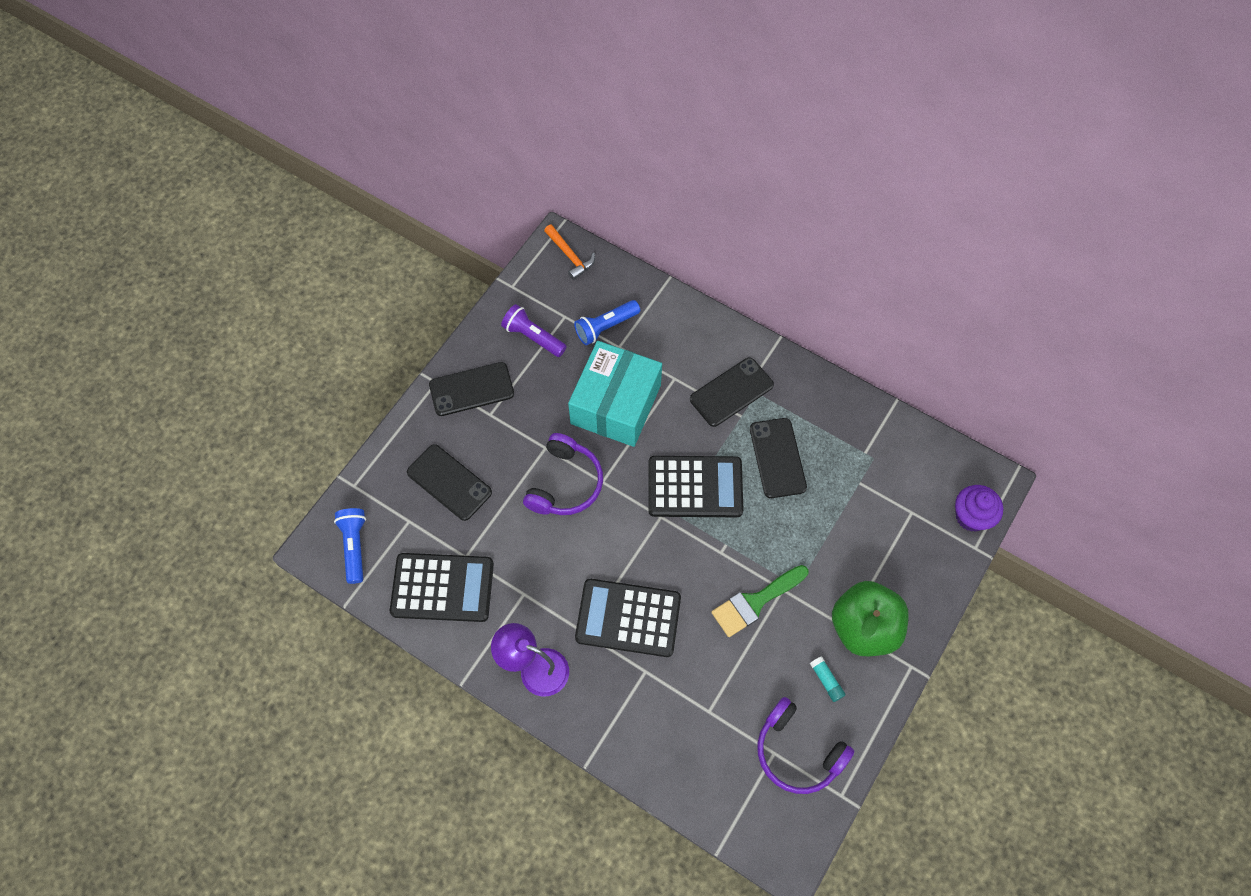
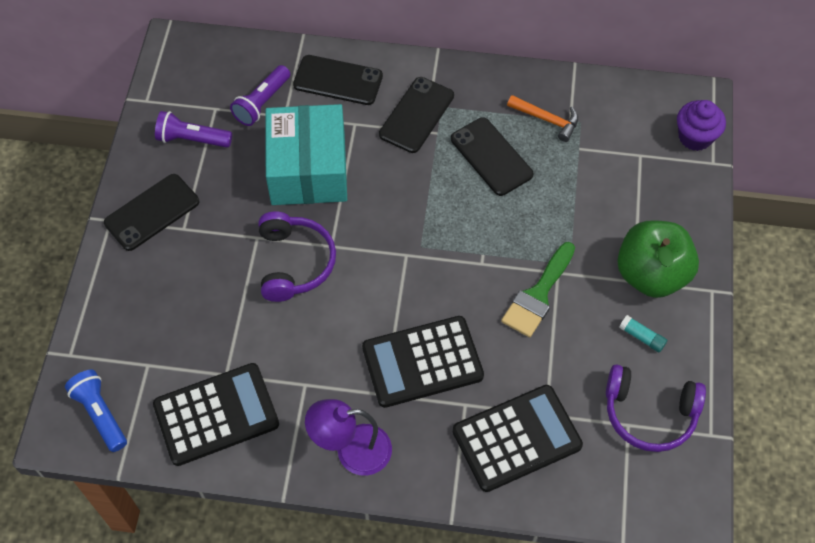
camera: 25 degrees left, 5 degrees down
black phone [407,444,492,521] -> black phone moved to [293,55,383,105]
orange hammer [544,225,595,280] -> orange hammer moved to [507,95,578,142]
blue flashlight [574,300,640,345] -> purple flashlight [230,65,290,126]
black calculator [648,456,743,517] -> black calculator moved to [453,385,583,492]

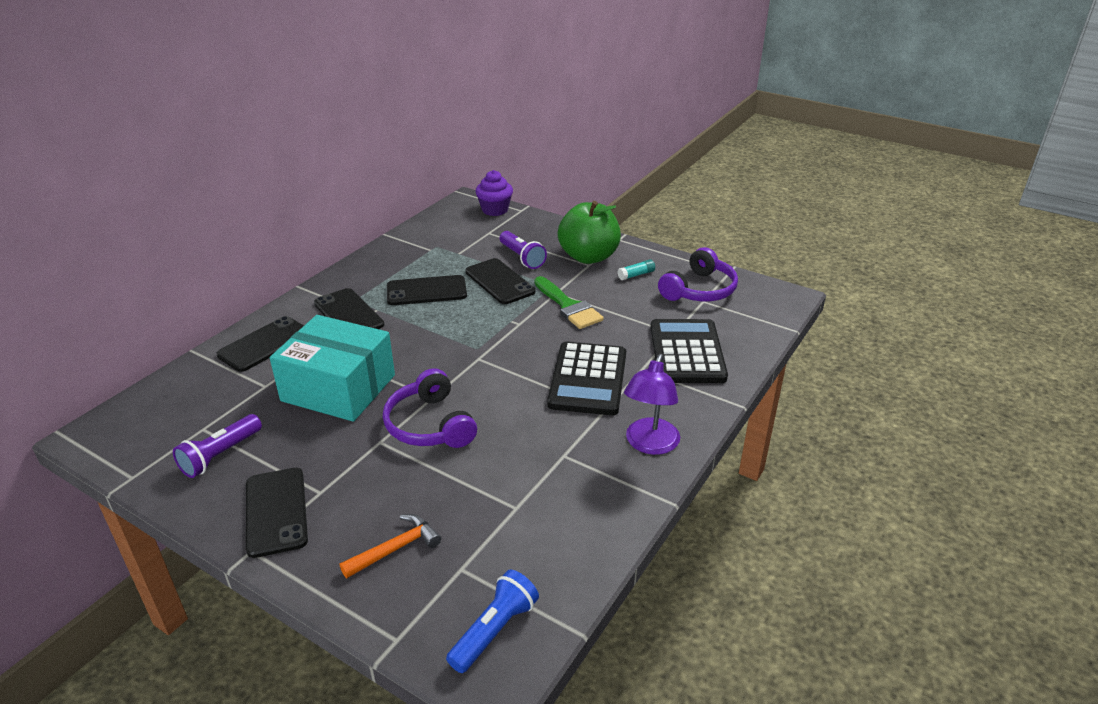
camera: 65 degrees left, 25 degrees down
blue flashlight [65,370,127,452] -> blue flashlight turned 135 degrees clockwise [446,569,539,673]
black calculator [153,363,279,466] -> none
purple flashlight [230,65,290,126] -> purple flashlight moved to [500,231,547,269]
purple headphones [259,211,336,302] -> purple headphones turned 135 degrees counterclockwise [383,368,477,448]
orange hammer [507,95,578,142] -> orange hammer moved to [340,514,441,578]
none -> black phone [465,258,535,304]

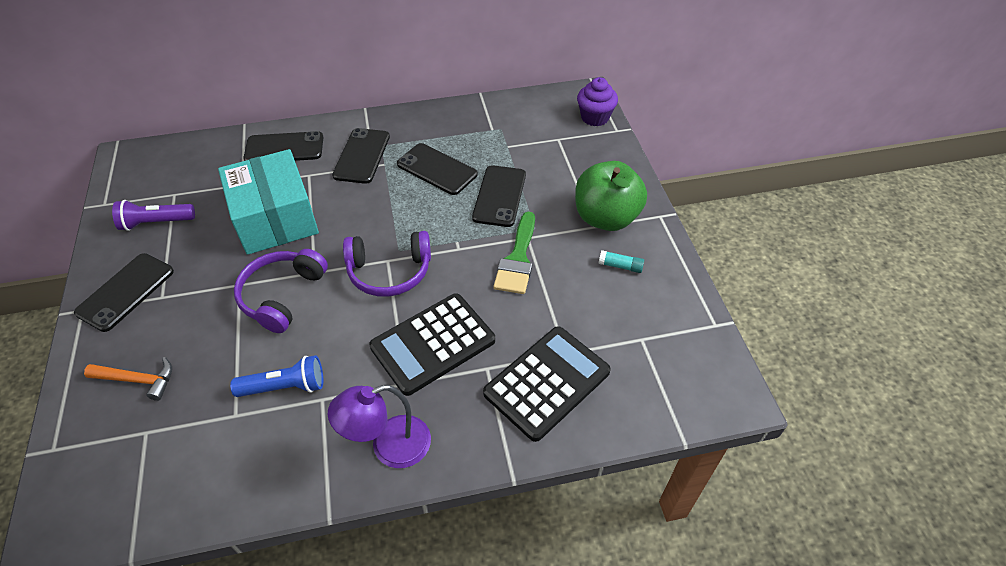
camera: 45 degrees right, 15 degrees up
blue flashlight [446,569,539,673] -> blue flashlight moved to [230,355,323,397]
purple flashlight [500,231,547,269] -> none
purple headphones [658,247,738,302] -> purple headphones moved to [343,231,431,297]

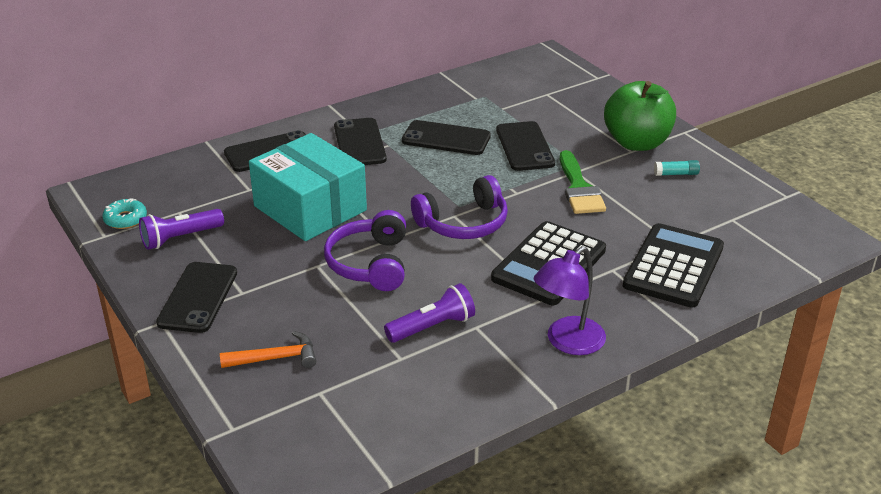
camera: 20 degrees left, 15 degrees down
blue flashlight [230,355,323,397] -> purple flashlight [384,283,475,343]
purple cupcake [577,77,618,126] -> none
none -> turquoise donut [102,198,147,229]

